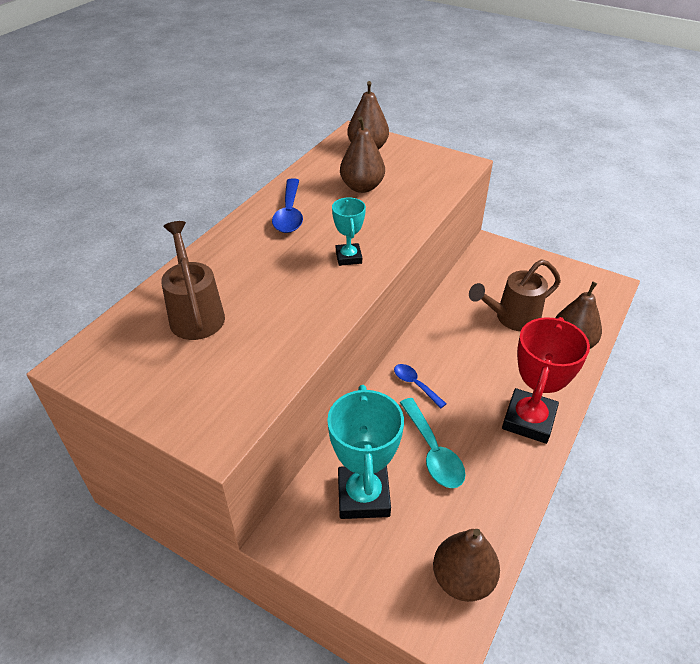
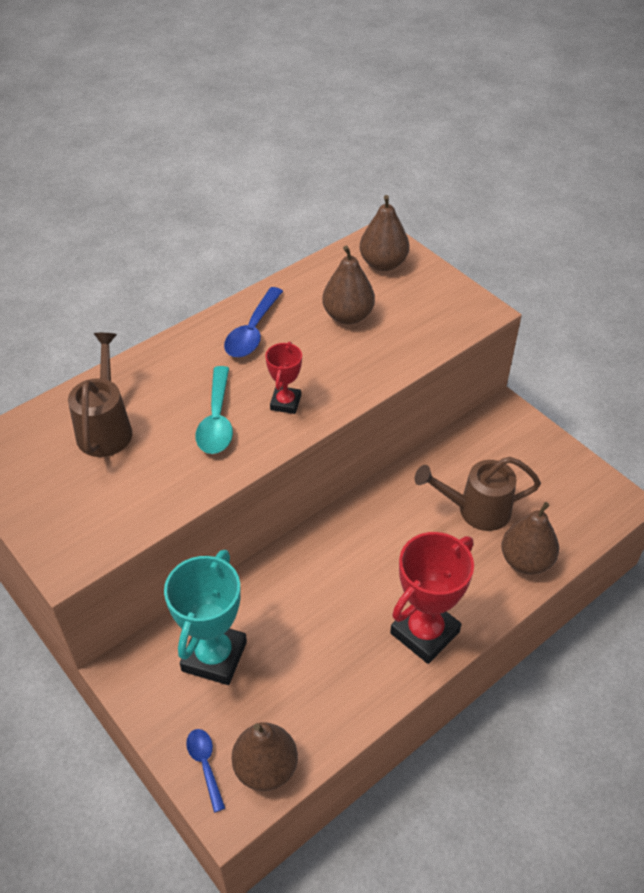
camera: 20 degrees right, 5 degrees up
turquoise trophy [332,198,366,266] -> red trophy [265,342,302,414]
blue spoon [394,364,447,408] -> blue spoon moved to [186,729,225,813]
turquoise spoon [400,398,466,488] -> turquoise spoon moved to [195,366,233,454]

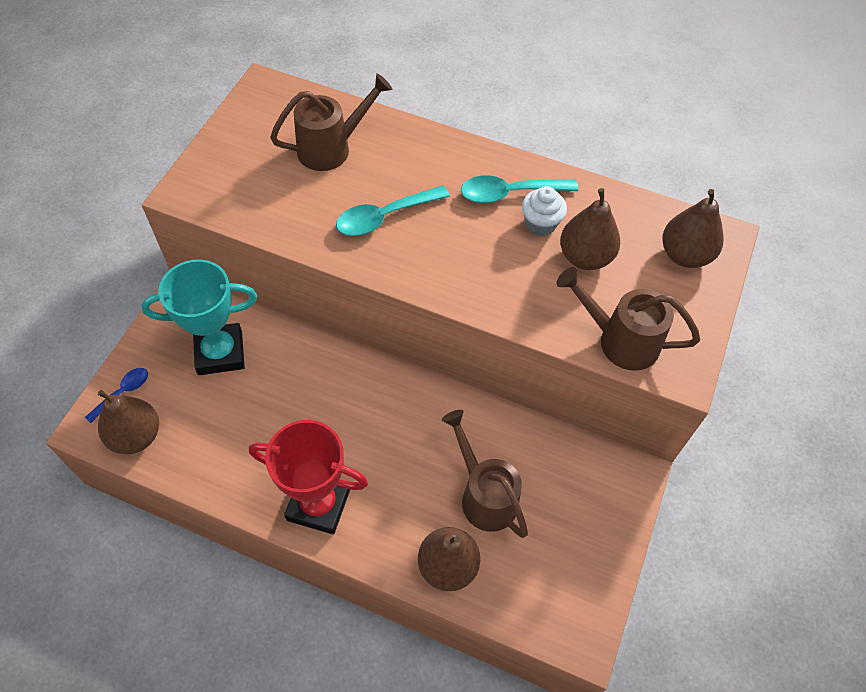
camera: 60 degrees right, 10 degrees up
blue spoon [224,287,283,357] -> turquoise spoon [461,175,578,203]
red trophy [265,342,302,414] -> none
none -> white cupcake [522,186,567,236]
none -> brown watering can [556,267,700,371]

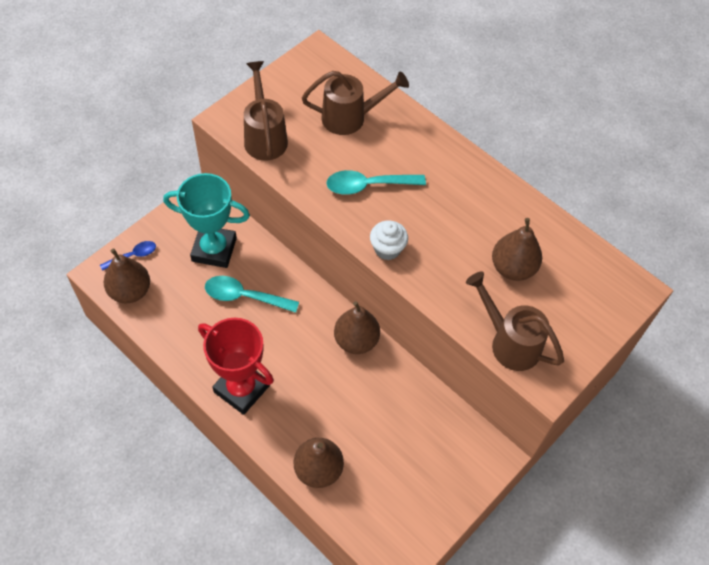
camera: 20 degrees right, 0 degrees up
brown watering can [442,410,528,538] -> brown watering can moved to [244,61,288,161]
turquoise spoon [461,175,578,203] -> turquoise spoon moved to [205,276,299,313]
white cupcake [522,186,567,236] -> white cupcake moved to [370,221,408,260]
brown pear [662,189,724,268] -> brown pear moved to [334,301,380,354]

